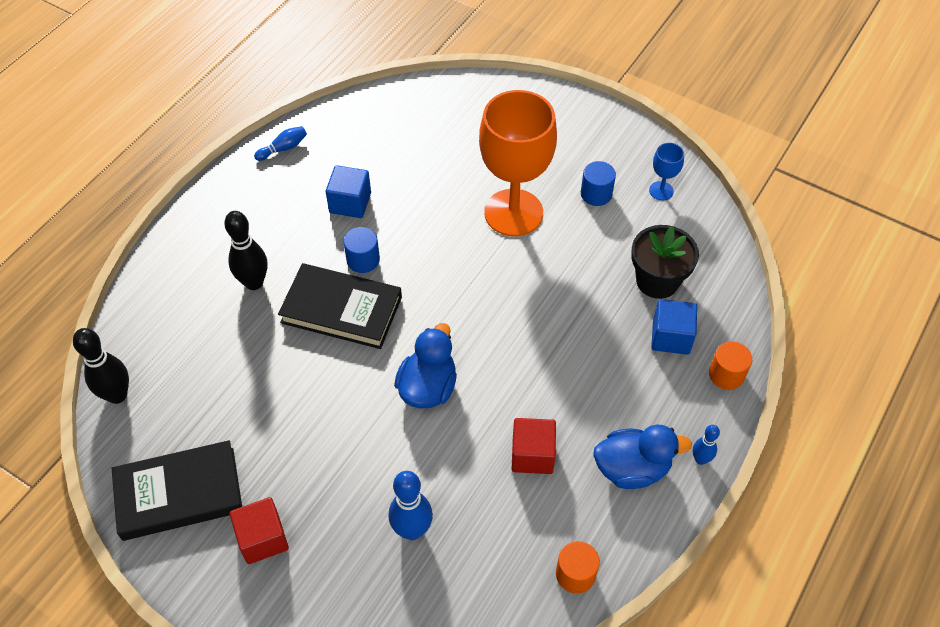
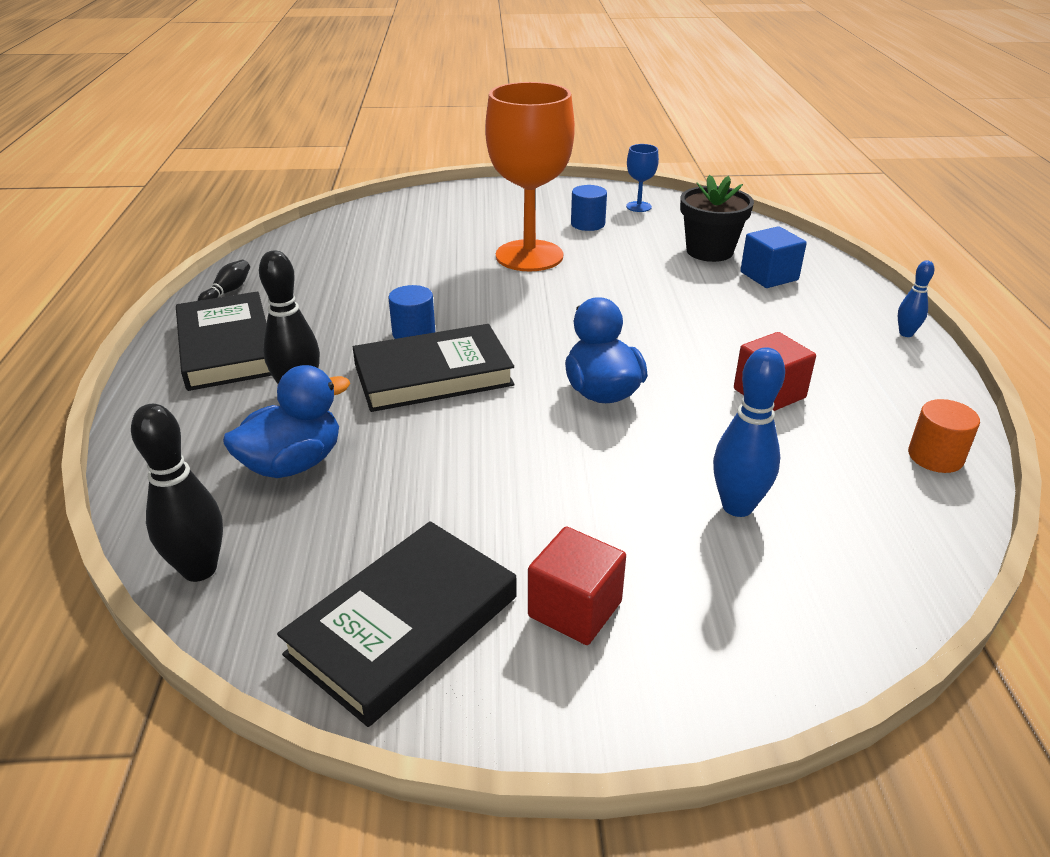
camera: 35 degrees left, 20 degrees down
blue bowling pin [254,126,307,161] -> black bowling pin [198,260,250,301]
blue cube [326,165,371,218] -> none
blue duck [593,425,692,489] -> blue duck moved to [223,365,350,478]
orange cylinder [709,341,752,390] -> none
none -> black book [176,291,272,391]

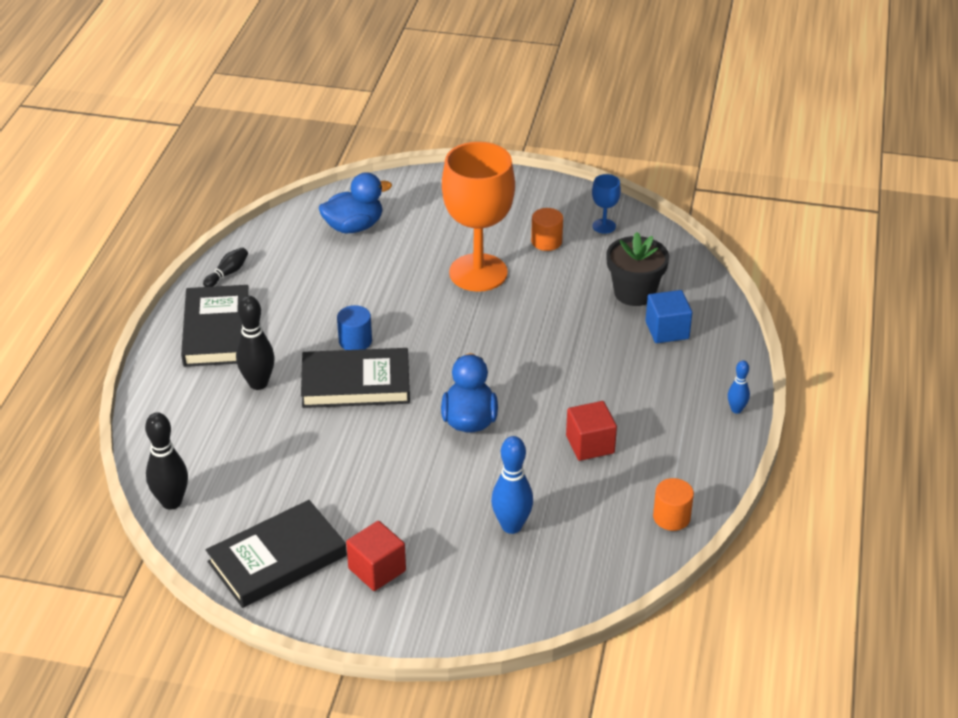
camera: 15 degrees right, 5 degrees up
blue duck [223,365,350,478] -> blue duck moved to [319,172,392,233]
blue cylinder [571,185,607,231] -> orange cylinder [531,208,563,251]

